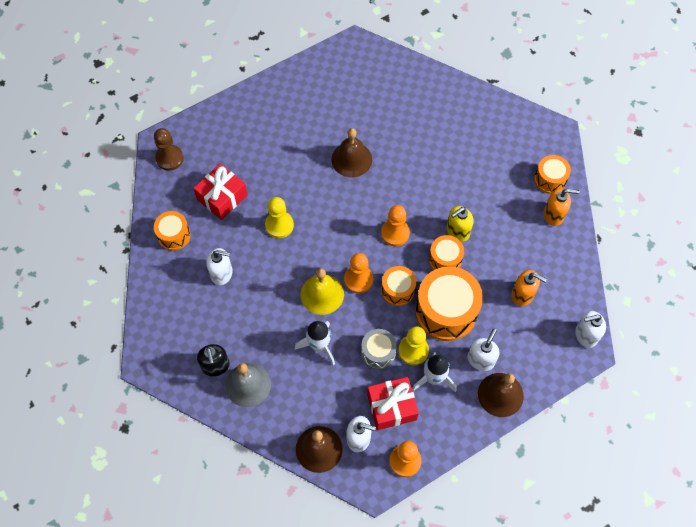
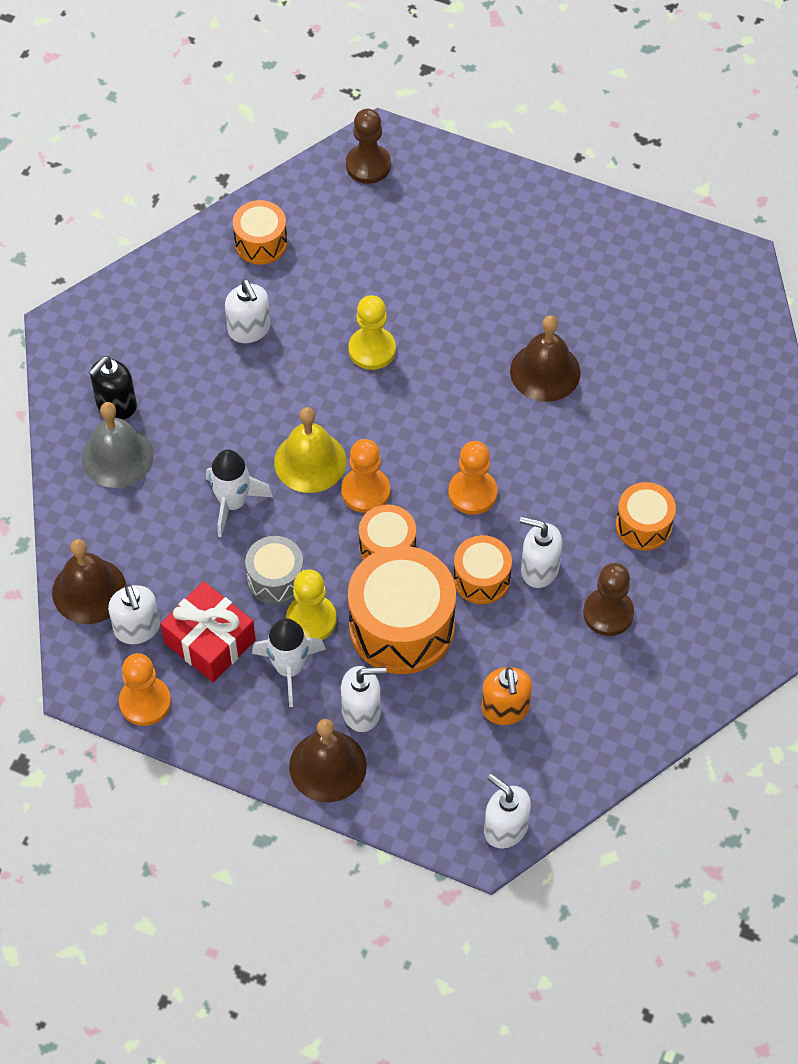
camera: 55 degrees right, 5 degrees down
red gift [193,164,248,220] -> none
yellow soap dispenser [447,206,474,242] -> white soap dispenser [520,517,562,588]
orange drum [534,155,571,194] -> orange drum moved to [616,482,676,551]
orange soap dispenser [544,189,580,226] -> none
none -> brown pawn [583,563,634,636]

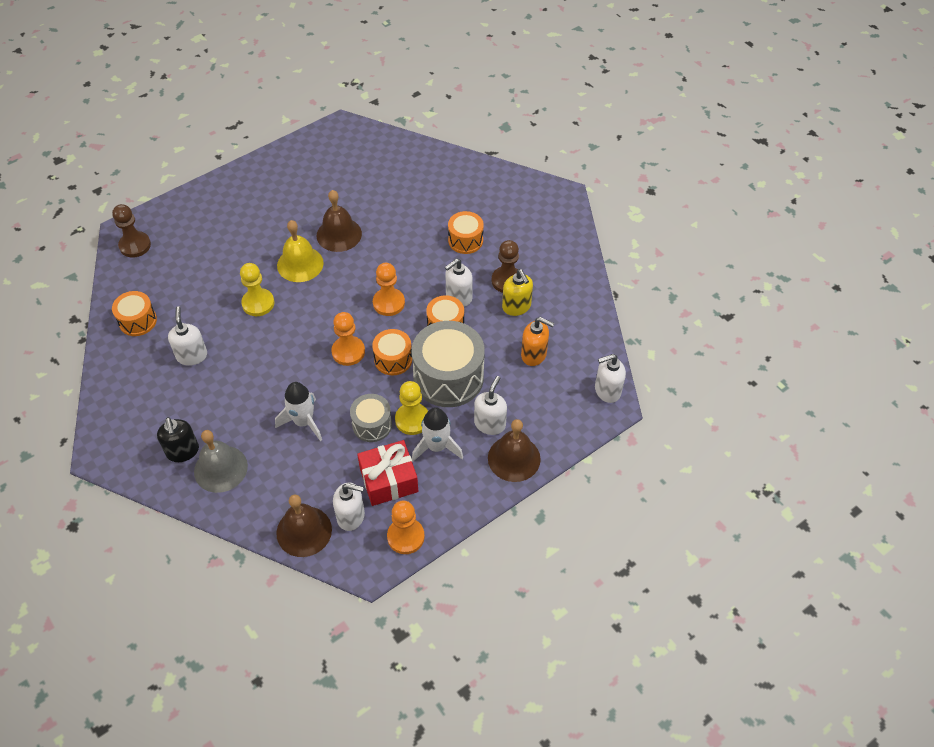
camera: 60 degrees left, 5 degrees down
white soap dispenser [225,280,270,343] -> white soap dispenser turned 105 degrees counterclockwise [168,306,207,366]
yellow bell [274,407,346,493] -> yellow bell moved to [277,220,324,282]
orange drum [348,546,456,674] -> grey drum [412,321,485,407]
none -> yellow soap dispenser [502,269,533,316]

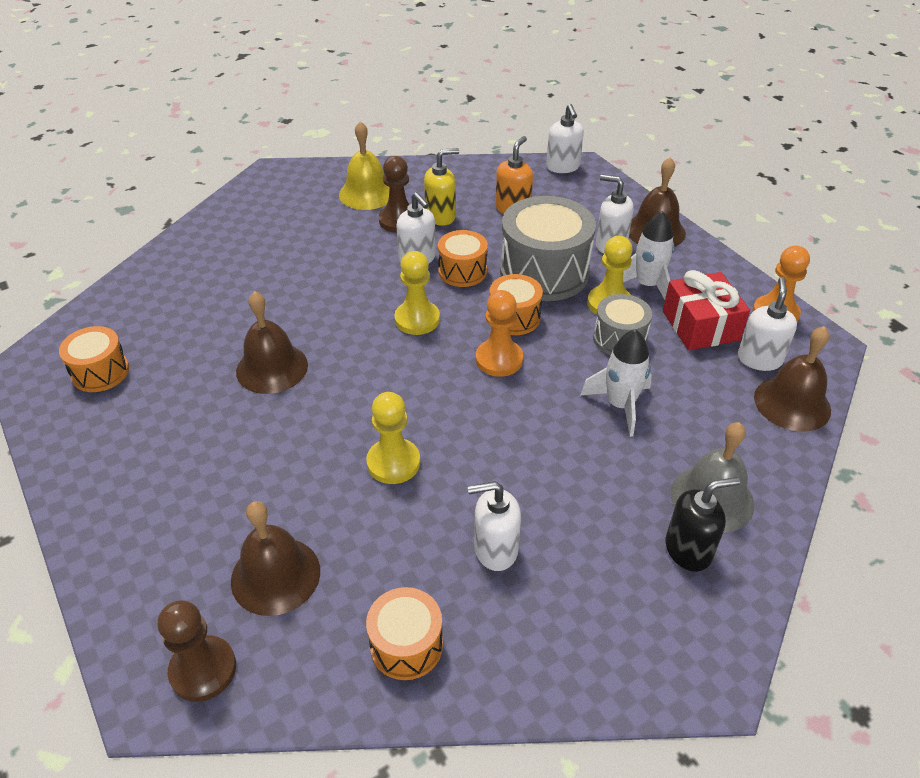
camera: 85 degrees left, 10 degrees down
yellow bell [277,220,324,282] -> yellow bell moved to [339,121,390,210]
orange pawn [373,263,405,316] -> yellow pawn [394,251,440,335]
orange drum [448,211,484,254] -> orange drum moved to [59,326,129,392]
none -> brown bell [231,501,320,616]

